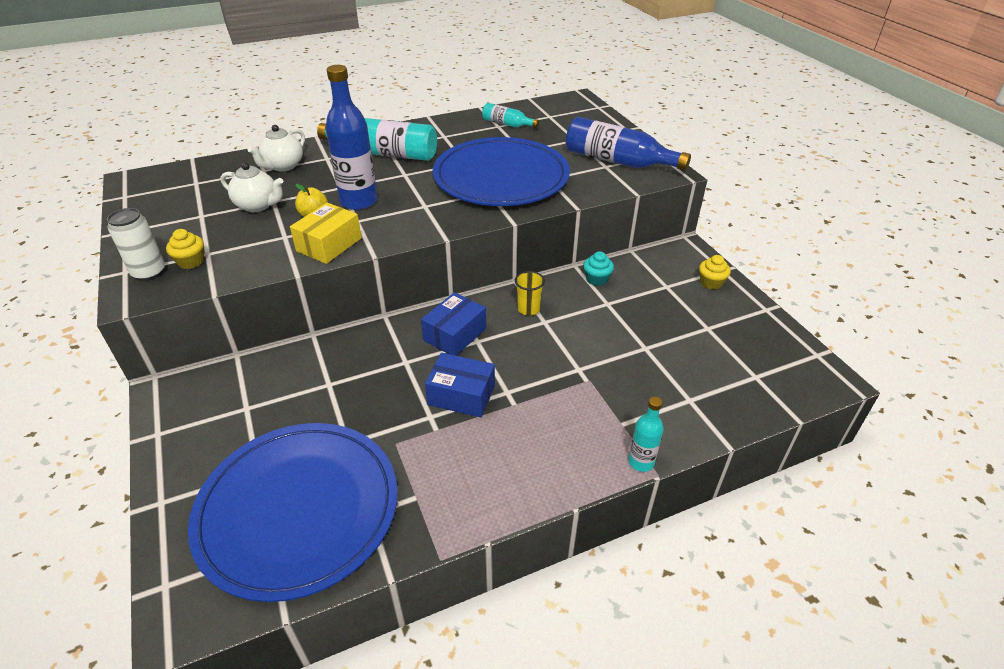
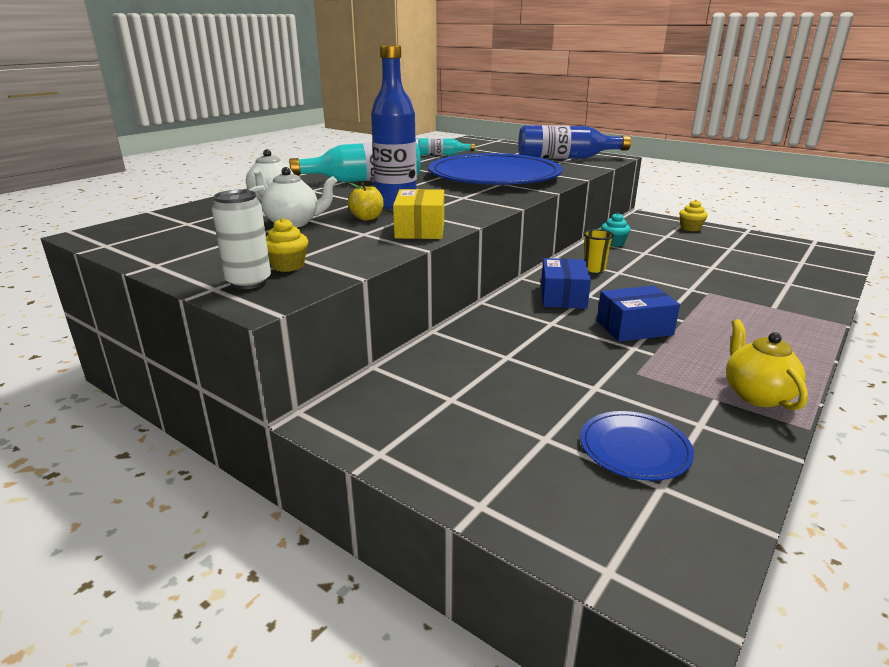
camera: 30 degrees left, 15 degrees down
blue plate [188,423,398,602] -> blue plate [580,411,694,481], size x0.43
turquoise bottle [628,397,664,472] -> none
none -> yellow teapot [726,319,808,410]

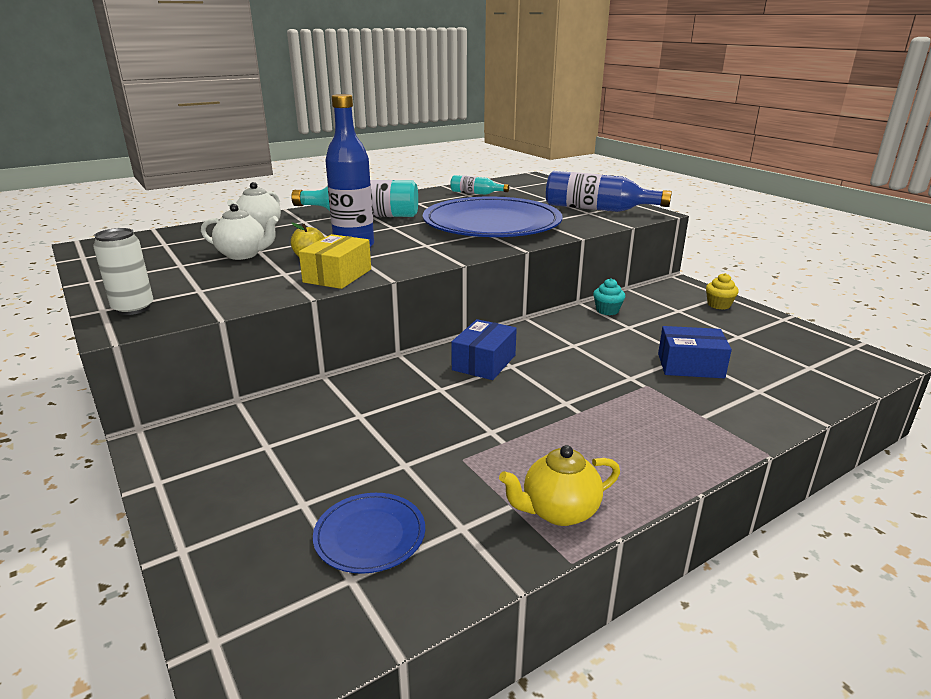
camera: 20 degrees right, 0 degrees up
yellow cupcake [266,218,308,272] -> none
yellow cup [583,229,614,273] -> none
blue box [597,286,680,342] -> blue box moved to [658,326,732,378]
yellow teapot [726,319,808,410] -> yellow teapot turned 120 degrees counterclockwise [499,445,620,526]

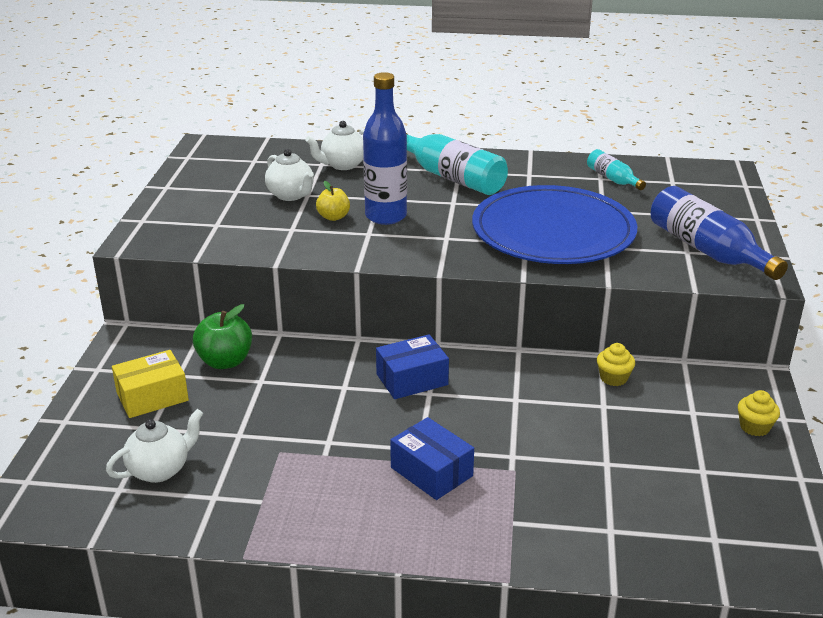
camera: 40 degrees right, 5 degrees up
white can [93,228,153,315] -> none
yellow box [299,234,371,289] -> yellow box moved to [112,350,189,418]
blue plate [313,493,425,574] -> white teapot [106,409,203,483]
yellow teapot [499,445,620,526] -> none
turquoise cupcake [593,278,625,315] -> yellow cupcake [597,343,635,386]
blue box [658,326,732,378] -> blue box moved to [390,417,474,500]
none -> green apple [193,304,252,369]

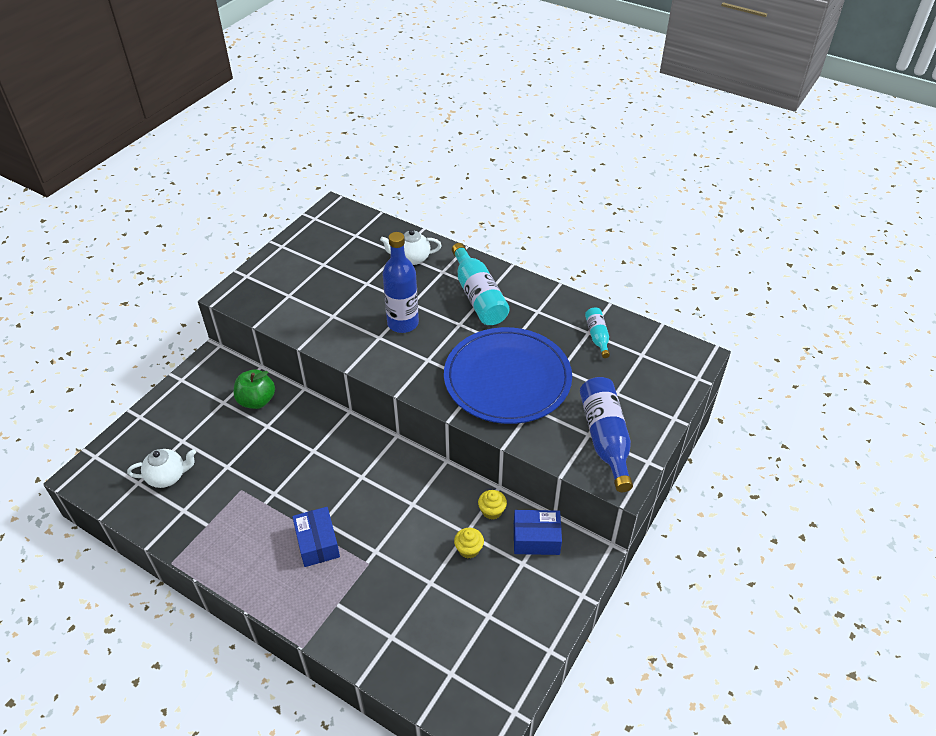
camera: 25 degrees right, 15 degrees up
yellow box [112,350,189,418] -> none
white teapot [265,149,314,201] -> none
yellow apple [316,181,350,221] -> none
blue box [376,334,449,399] -> blue box moved to [514,510,562,555]
yellow cupcake [738,390,780,436] -> yellow cupcake moved to [454,528,484,559]

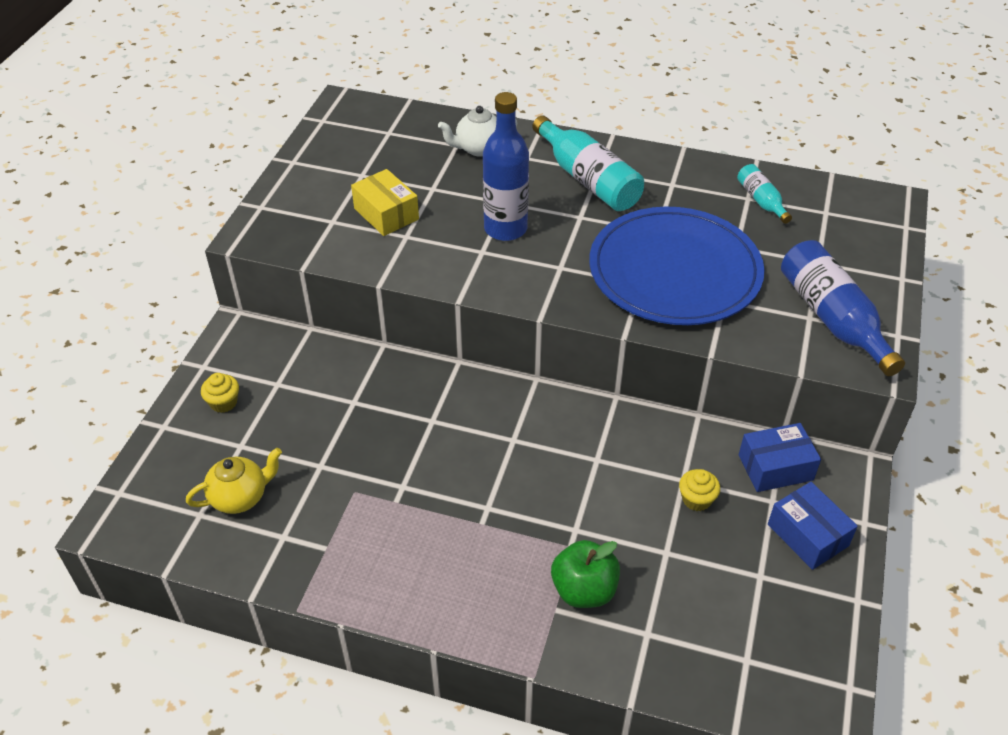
camera: 15 degrees left, 0 degrees up
white teapot [127,449,196,488] -> yellow teapot [186,448,282,514]
green apple [234,369,275,409] -> green apple moved to [551,540,620,608]
blue box [292,507,340,567] -> blue box moved to [768,482,858,570]
yellow cupcake [478,490,507,520] -> yellow cupcake moved to [201,373,239,413]
none -> yellow box [351,169,419,236]

